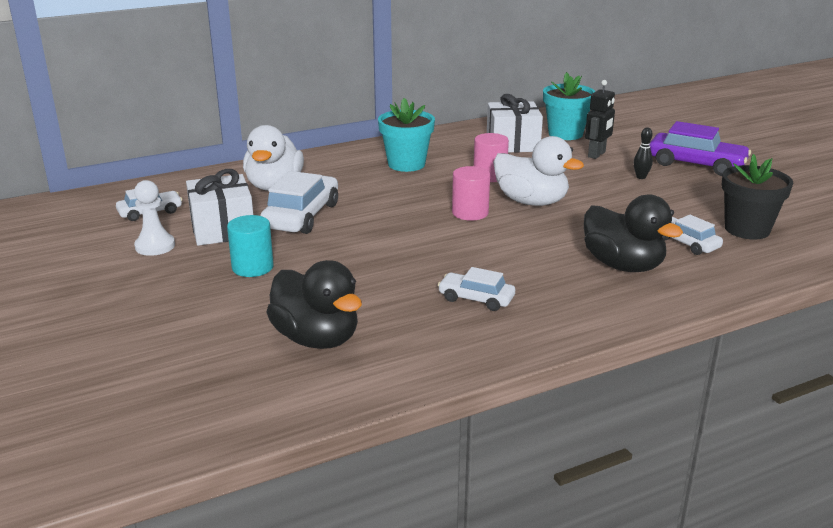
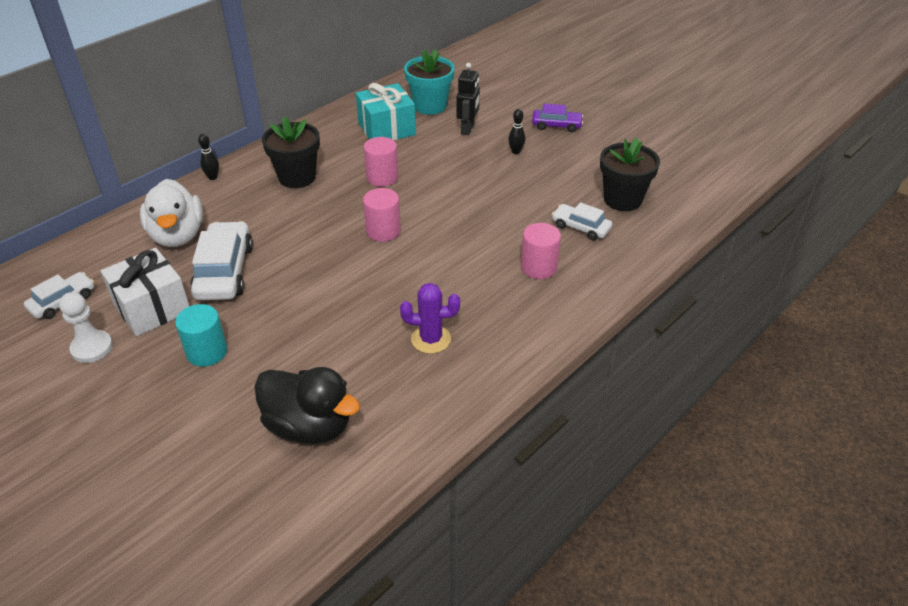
camera: 20 degrees left, 15 degrees up
turquoise flower pot [378,98,435,172] -> black flower pot [262,117,320,188]
white car [438,267,515,311] -> purple cactus [400,283,460,354]
white gift [487,94,543,152] -> turquoise gift [356,83,416,140]
white duck [493,136,584,206] -> none
black duck [584,194,683,272] -> pink cylinder [521,223,561,279]
purple car [650,121,751,176] -> purple car [532,104,583,132], size x0.58
none -> black bowling pin [198,134,219,180]

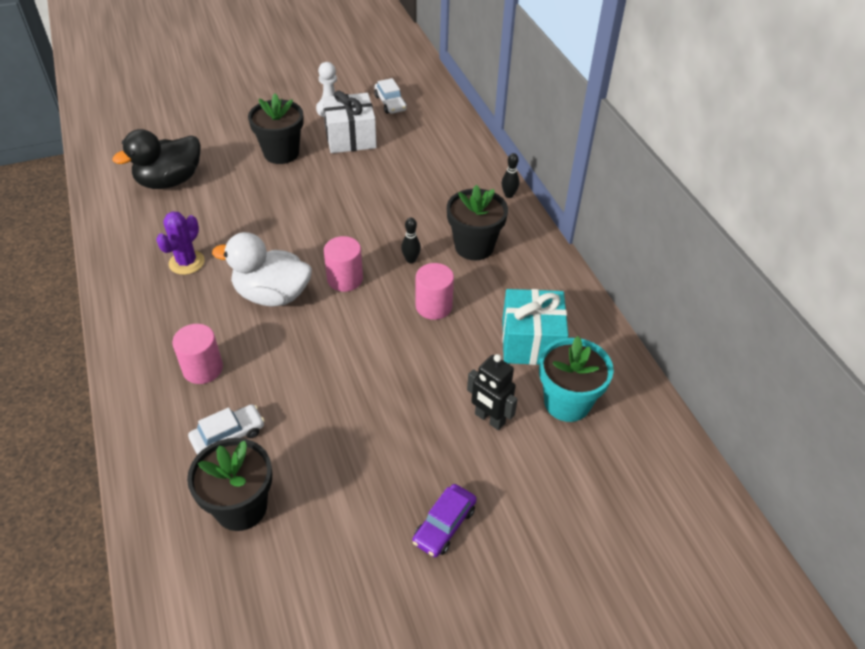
camera: 115 degrees right, 5 degrees up
white duck [140,179,203,247] -> white duck moved to [212,232,312,306]
turquoise cylinder [175,304,227,367] -> black flower pot [248,94,304,164]
white car [190,221,253,300] -> none
black bowling pin [508,109,525,154] -> black bowling pin moved to [401,218,421,263]

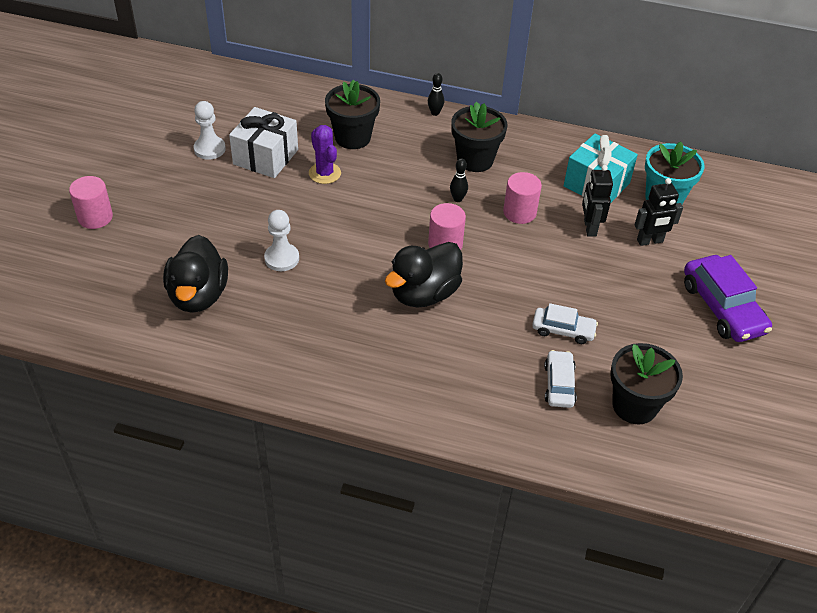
camera: 55 degrees left, 0 degrees up
purple cactus [156,211,205,275] -> purple cactus moved to [309,125,341,184]
pink cylinder [172,324,223,384] -> pink cylinder moved to [69,176,113,229]
white duck [212,232,312,306] -> black duck [385,242,463,307]
black flower pot [248,94,304,164] -> black flower pot moved to [325,79,380,149]
white car [374,78,407,114] -> white car moved to [532,303,598,344]
purple car [412,484,477,557] -> purple car [684,255,772,342], size x1.71
none -> white pawn [264,210,299,271]
none -> black robot [582,165,613,237]

